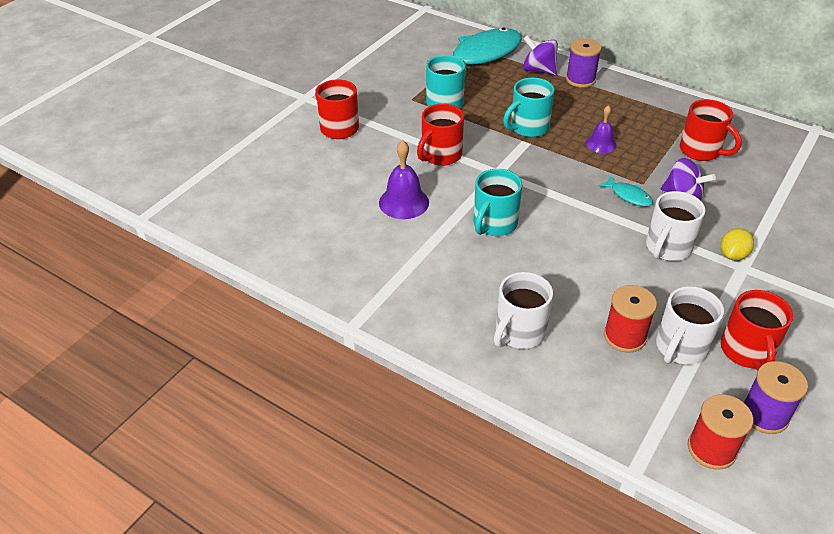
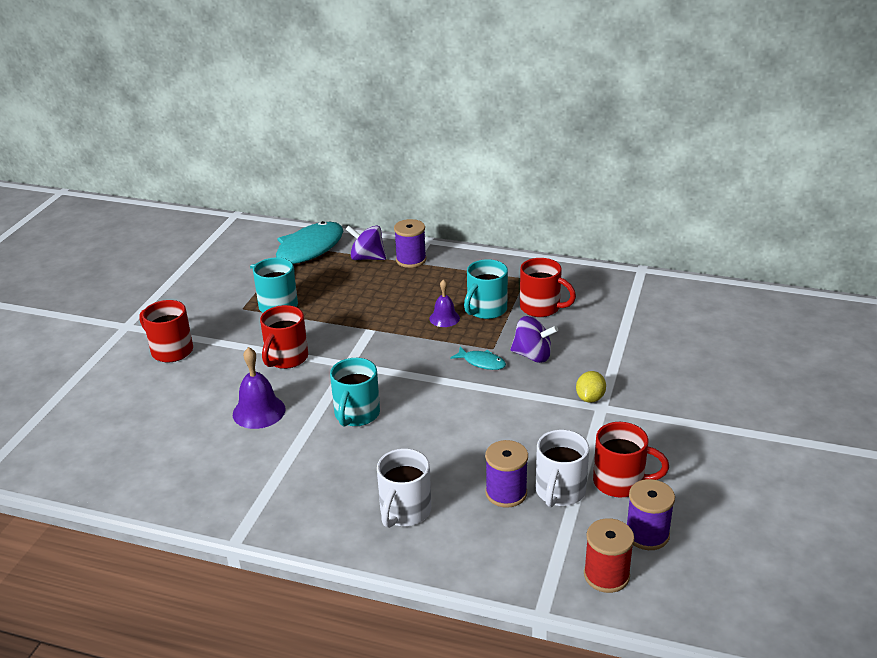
camera: 15 degrees left, 10 degrees down
turquoise mug [503,78,555,137] -> turquoise mug moved to [464,259,508,319]
red spool [604,285,657,353] -> purple spool [485,440,528,508]
white mug [646,191,705,261] -> none
red mug [721,290,793,371] -> red mug turned 60 degrees counterclockwise [593,422,669,498]

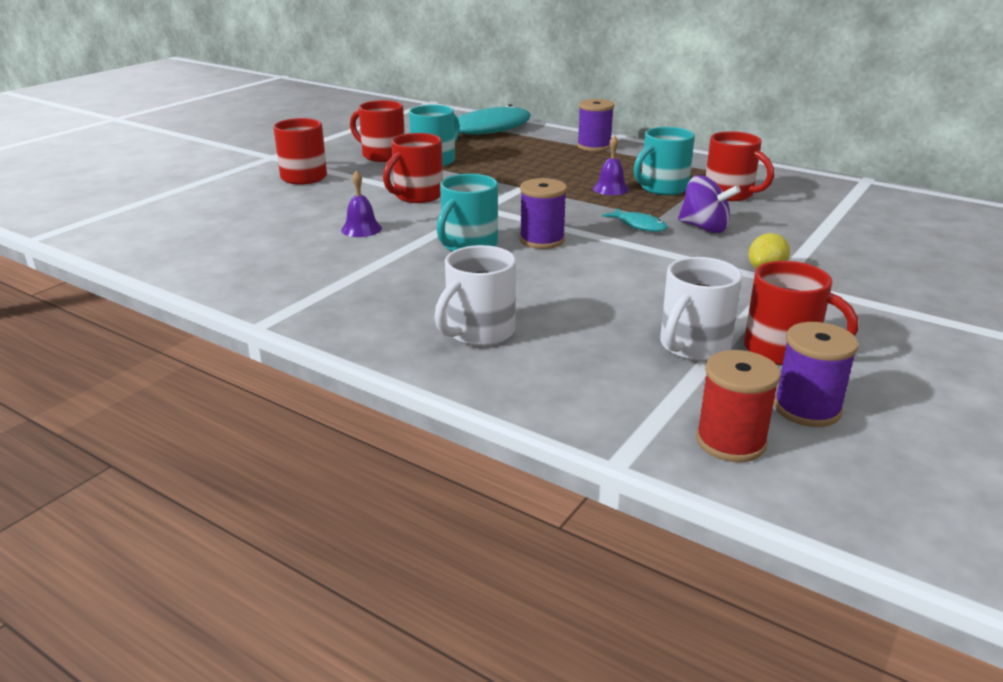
camera: 15 degrees right, 5 degrees down
purple bell [233,347,285,429] -> purple bell [341,170,382,237], size x0.65
purple spinning top [346,225,386,260] -> none
purple spool [485,440,528,508] -> purple spool moved to [519,178,567,249]
none -> red mug [350,100,405,162]

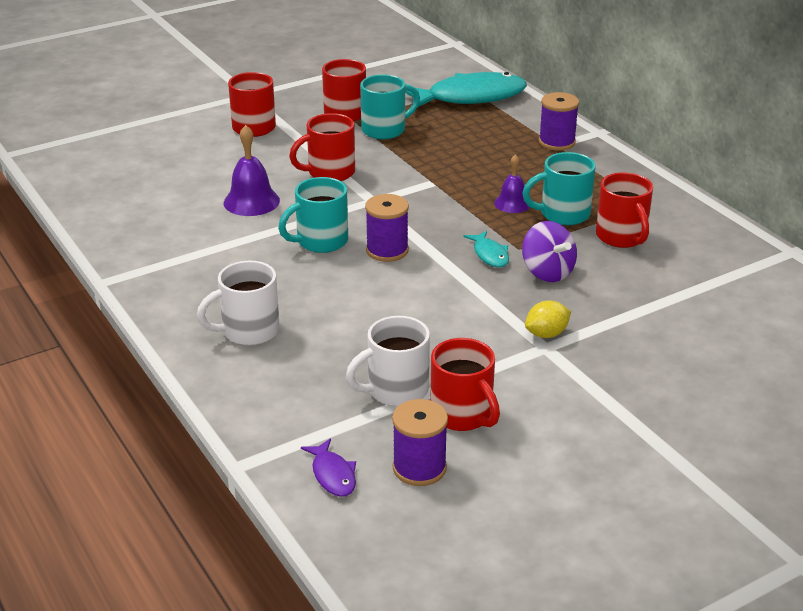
camera: 25 degrees right, 5 degrees up
purple bell [341,170,382,237] -> purple bell [224,125,280,216], size x1.54
red spool [696,350,781,462] -> purple fish [301,438,356,497]

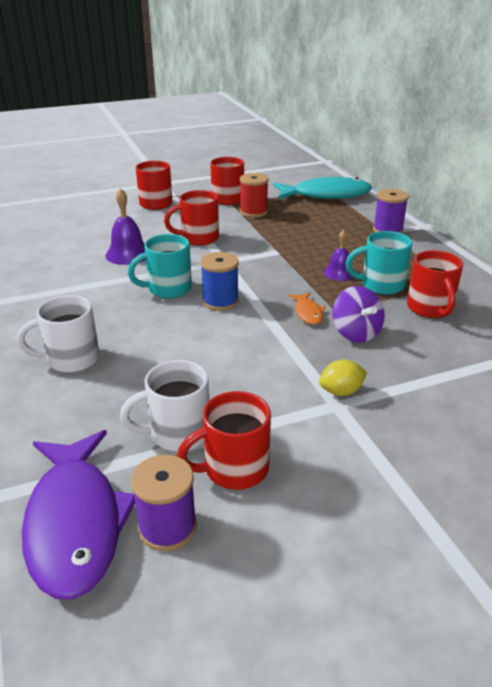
camera: 10 degrees right, 0 degrees up
purple fish [301,438,356,497] -> purple fish [22,430,135,600], size x2.30
turquoise mug [360,74,420,139] -> red spool [240,173,269,218]
purple spool [365,194,409,262] -> blue spool [200,252,239,311]
red mug [430,338,500,431] -> red mug turned 90 degrees clockwise [177,391,271,490]
turquoise fish [464,231,509,267] -> orange fish [289,292,325,325]

